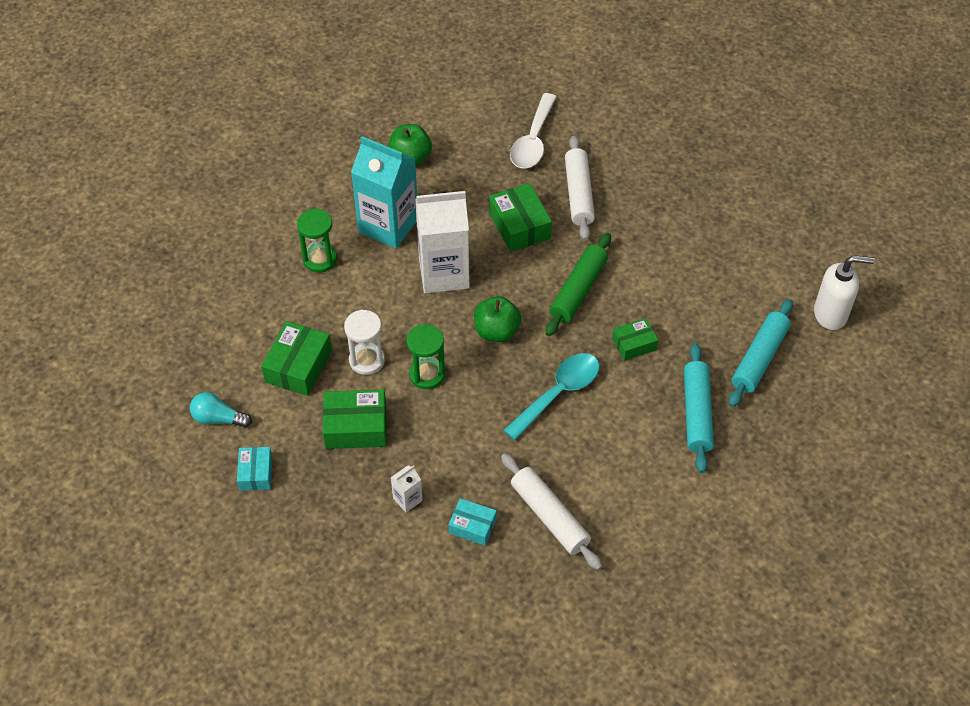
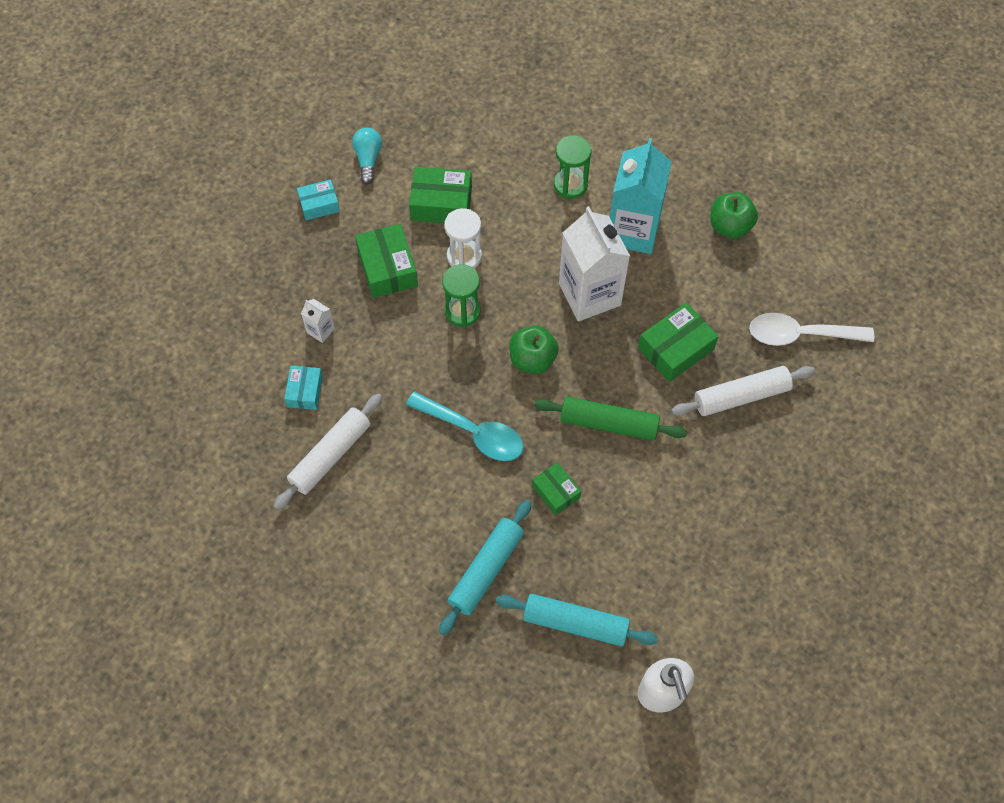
camera: 75 degrees right, 10 degrees up
turquoise rolling pin [684,343,714,473] -> turquoise rolling pin turned 45 degrees counterclockwise [439,500,531,635]

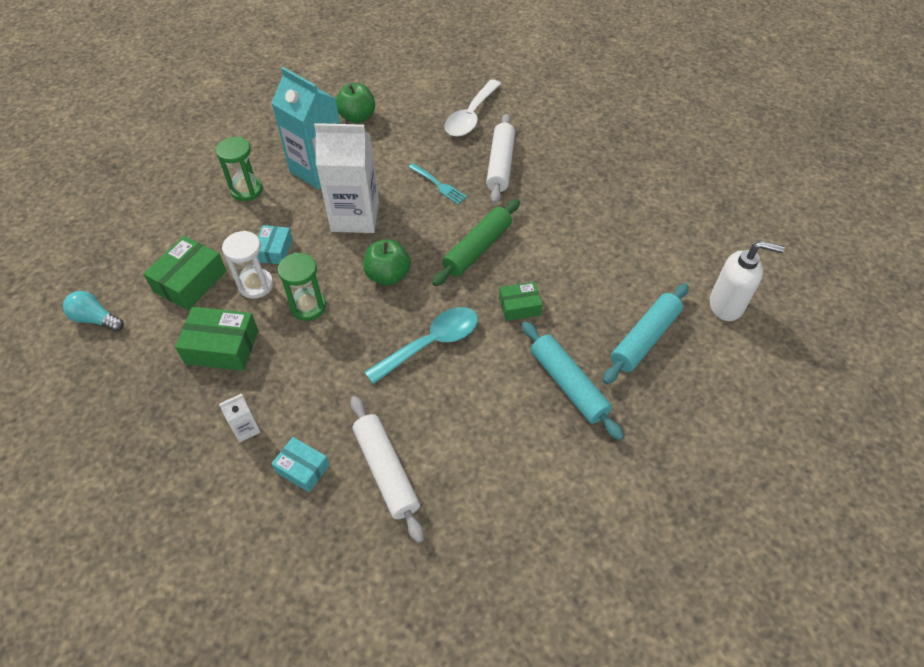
camera: 65 degrees left, 10 degrees down
turquoise box [297,179,340,220] -> turquoise box moved to [258,225,293,264]
green box [638,302,719,382] -> turquoise fork [408,163,467,204]

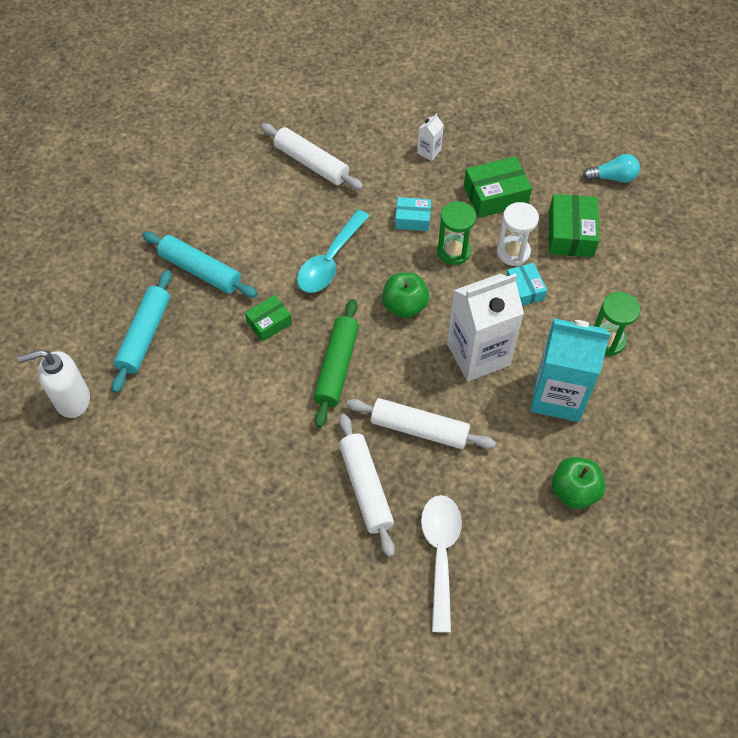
camera: 155 degrees right, 5 degrees up
turquoise box [271,437,330,492] -> turquoise box moved to [395,197,431,231]
turquoise fork [408,163,467,204] -> white rolling pin [346,398,496,449]

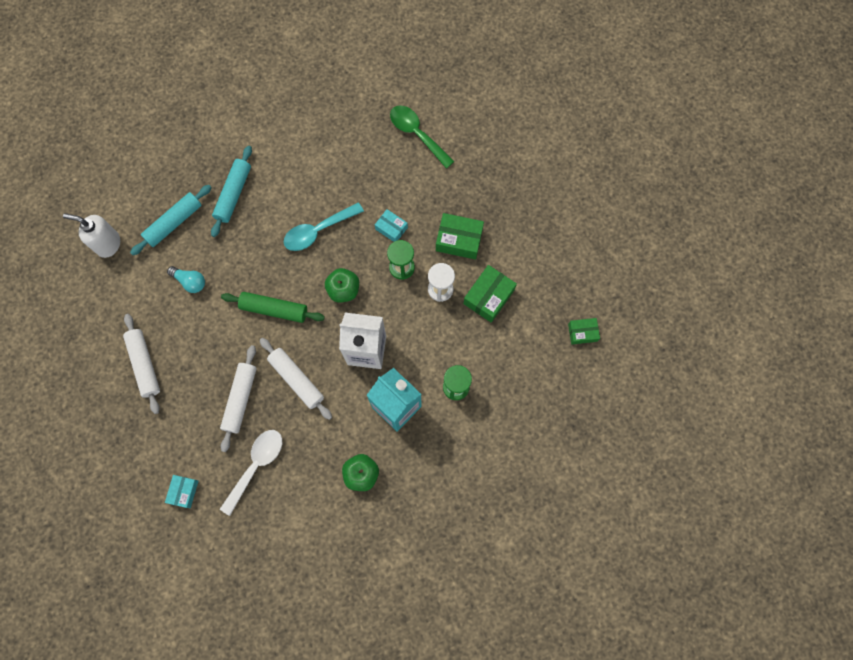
camera: 30 degrees right, 15 degrees up
turquoise rolling pin [142,232,257,298] -> turquoise rolling pin turned 45 degrees clockwise [211,146,252,237]
green box [245,295,292,342] -> green box moved to [568,318,600,344]
white rolling pin [261,123,363,190] -> white rolling pin moved to [123,314,160,414]
green rolling pin [313,299,359,428] -> green rolling pin turned 60 degrees clockwise [221,292,325,323]
white carton [417,113,444,161] -> none
turquoise box [506,263,547,306] -> turquoise box moved to [165,475,198,508]
turquoise light bulb [583,154,640,183] -> turquoise light bulb moved to [167,266,205,293]
none -> green spoon [390,105,454,169]

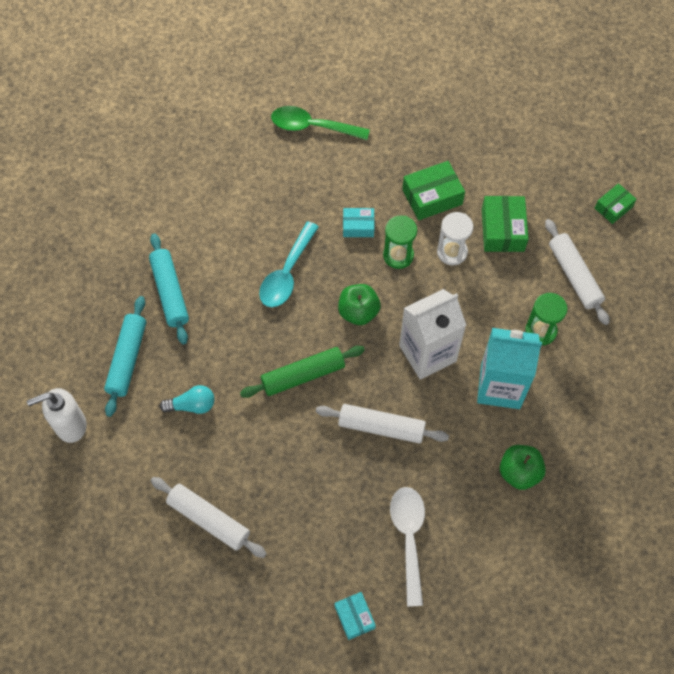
camera: 35 degrees left, 10 degrees down
white rolling pin [220,345,257,452] -> white rolling pin moved to [545,219,610,325]

